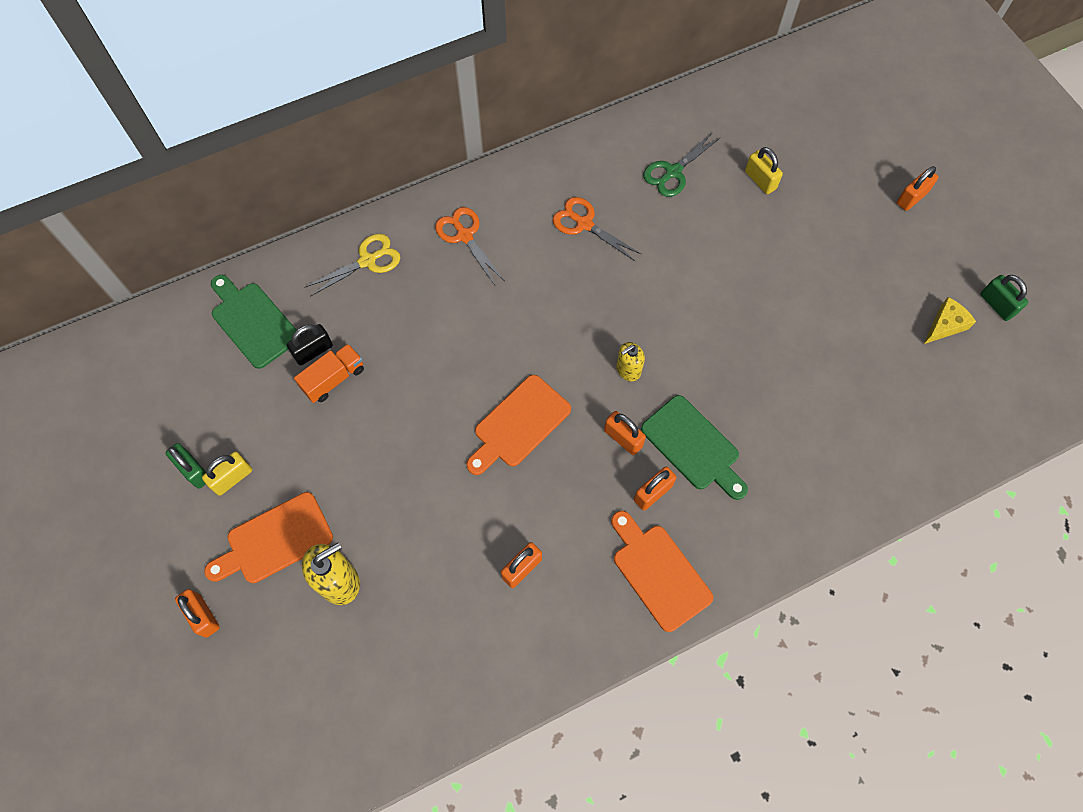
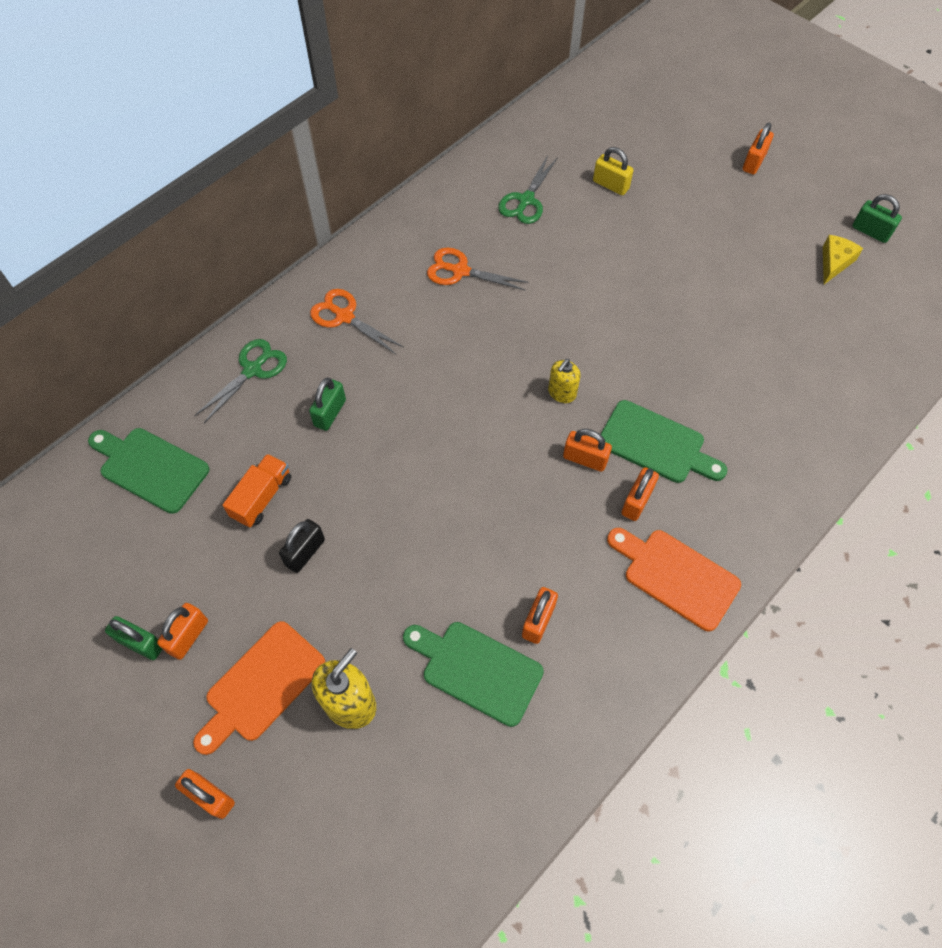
camera: 20 degrees left, 5 degrees down
yellow padlock [202,451,252,496] -> orange padlock [157,603,208,660]
black padlock [287,324,333,366] -> black padlock moved to [279,519,325,573]
yellow scissors [305,234,400,297] -> green scissors [194,339,287,423]
orange cutting board [466,375,571,475] -> none
none -> green padlock [309,378,346,431]
none -> green cutting board [403,622,544,727]

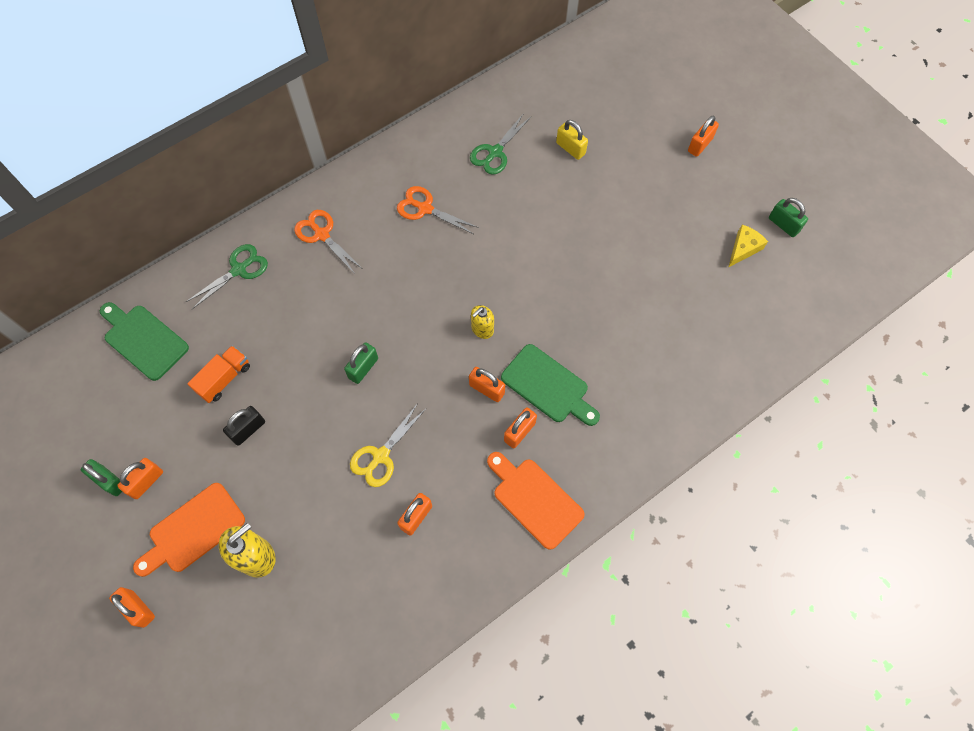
camera: 10 degrees right, 5 degrees up
green padlock [309,378,346,431] -> green padlock moved to [344,343,378,384]
green cutting board [403,622,544,727] -> none
none -> yellow scissors [350,403,426,487]

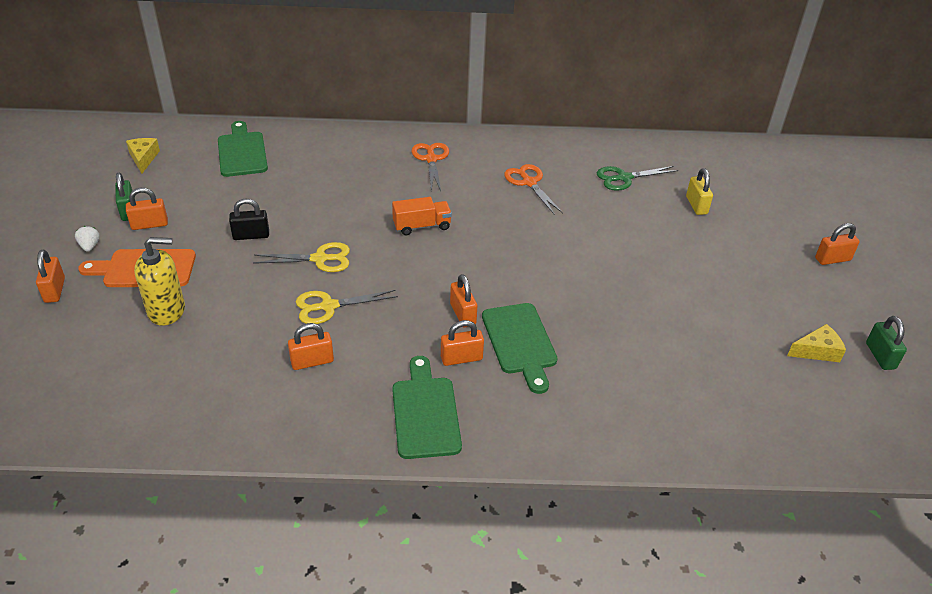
camera: 35 degrees right, 25 degrees down
green scissors [186,244,268,309] -> none
orange truck [187,346,250,403] -> orange truck moved to [392,197,452,235]
green padlock [344,343,378,384] -> none
yellow soap dispenser [471,305,494,339] -> none
orange cutting board [487,452,585,550] -> green cutting board [392,356,462,459]
none -> white strawberry [75,226,100,252]
none -> yellow cheese [126,138,160,173]
none -> yellow scissors [253,242,350,272]

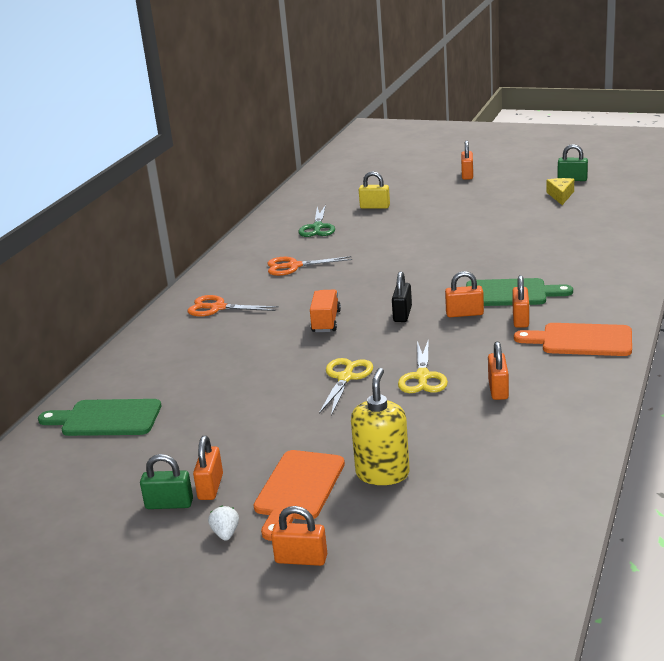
camera: 65 degrees left, 15 degrees down
white strawberry [75,226,100,252] -> white strawberry turned 75 degrees clockwise [208,505,239,541]
yellow cheese [126,138,160,173] -> none
black padlock [229,199,269,240] -> black padlock moved to [392,271,412,322]
green cutting board [392,356,462,459] -> orange cutting board [514,323,632,356]

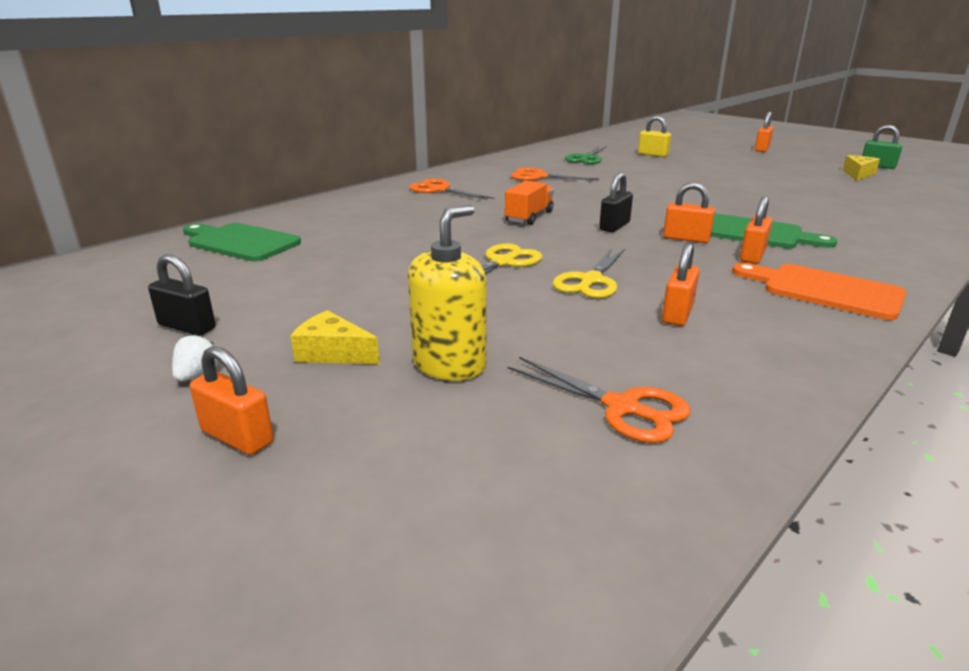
camera: 20 degrees right, 0 degrees up
green padlock [140,454,193,509] -> black padlock [148,254,216,336]
orange padlock [193,436,223,500] -> none
orange cutting board [254,450,345,541] -> yellow cheese [291,310,380,364]
none -> orange scissors [508,357,690,443]

